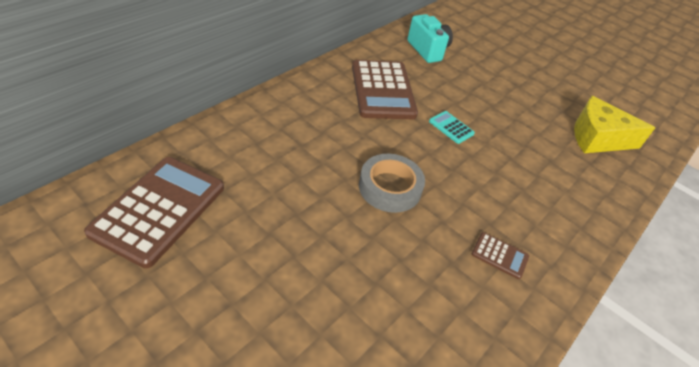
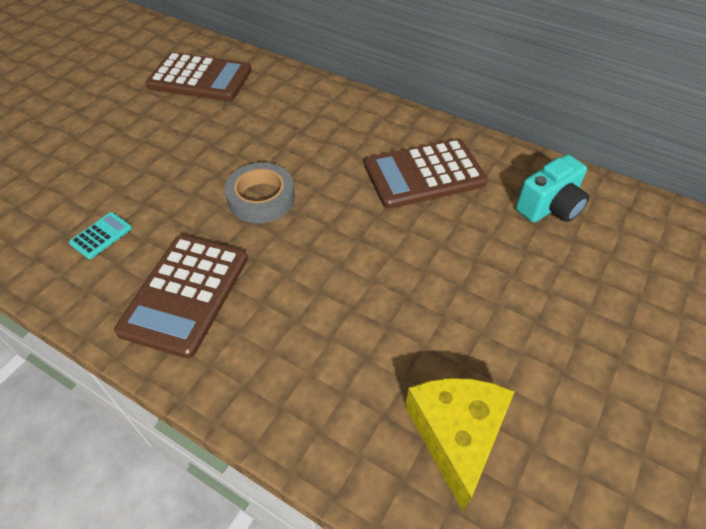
camera: 85 degrees right, 5 degrees up
turquoise calculator [429,111,475,144] -> turquoise calculator moved to [69,212,132,259]
brown calculator [471,232,529,279] -> brown calculator [114,235,248,358], size x2.26

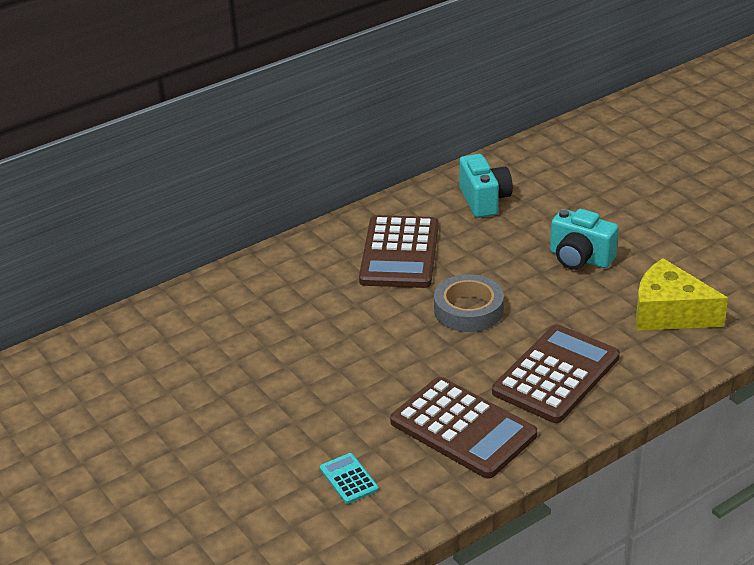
camera: 65 degrees left, 15 degrees down
brown calculator [145,52,252,101] -> brown calculator moved to [492,324,620,423]
grey tape [225,163,295,223] -> grey tape moved to [434,274,504,332]
none -> turquoise camera [550,209,619,270]

